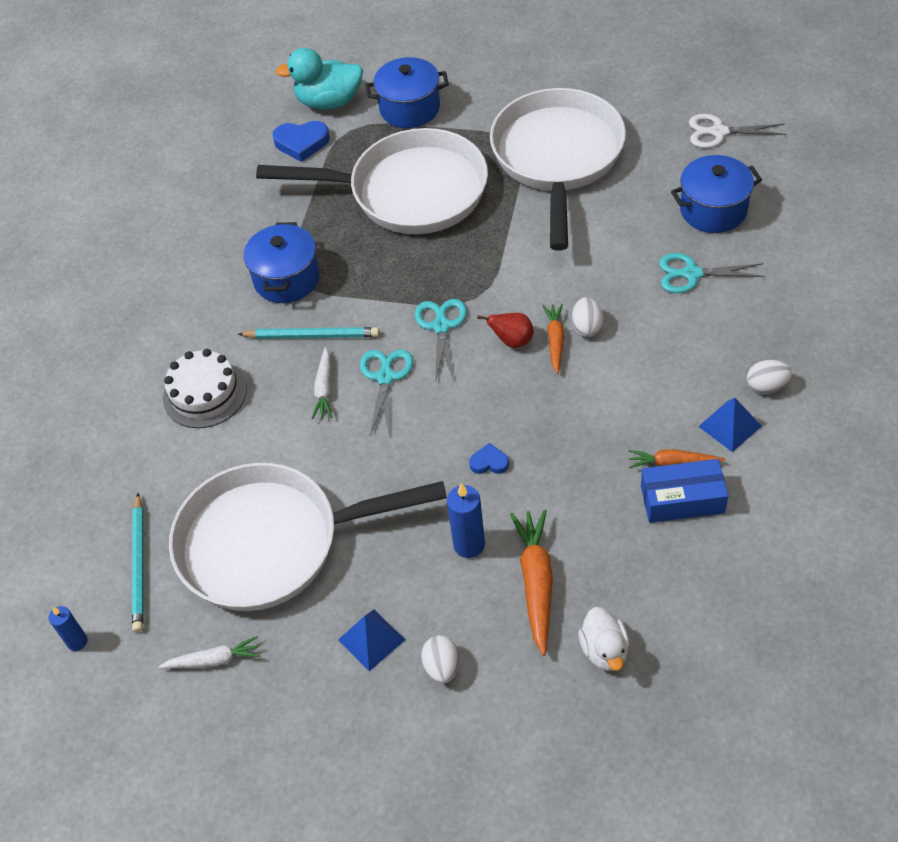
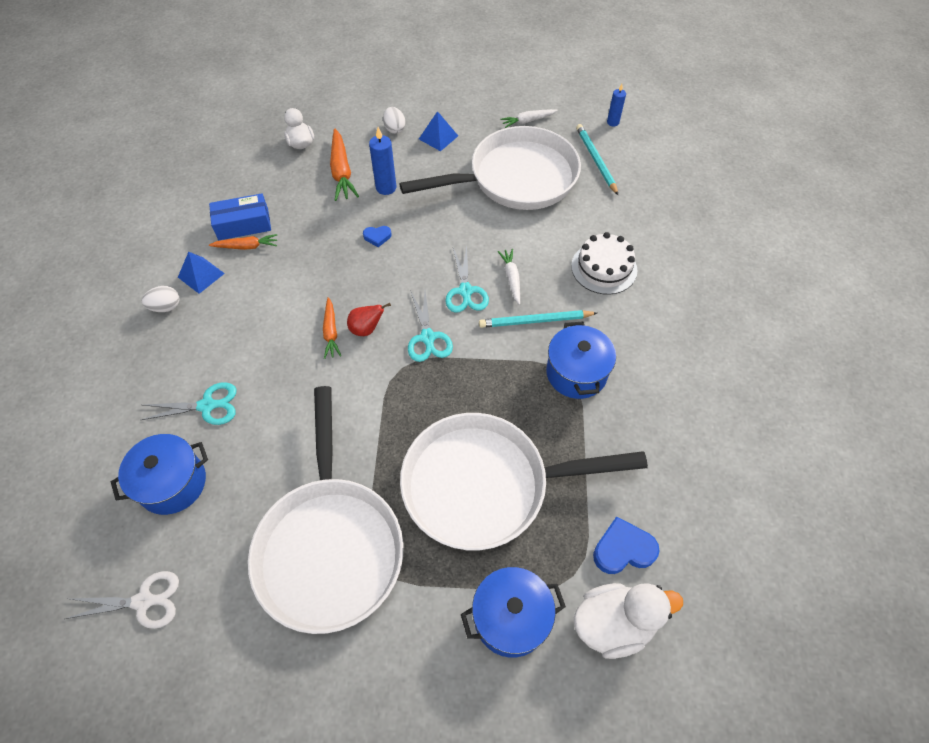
camera: 165 degrees right, 5 degrees up
turquoise duck [275,48,363,109] -> white duck [574,583,683,659]
white egg [571,297,603,337] -> none

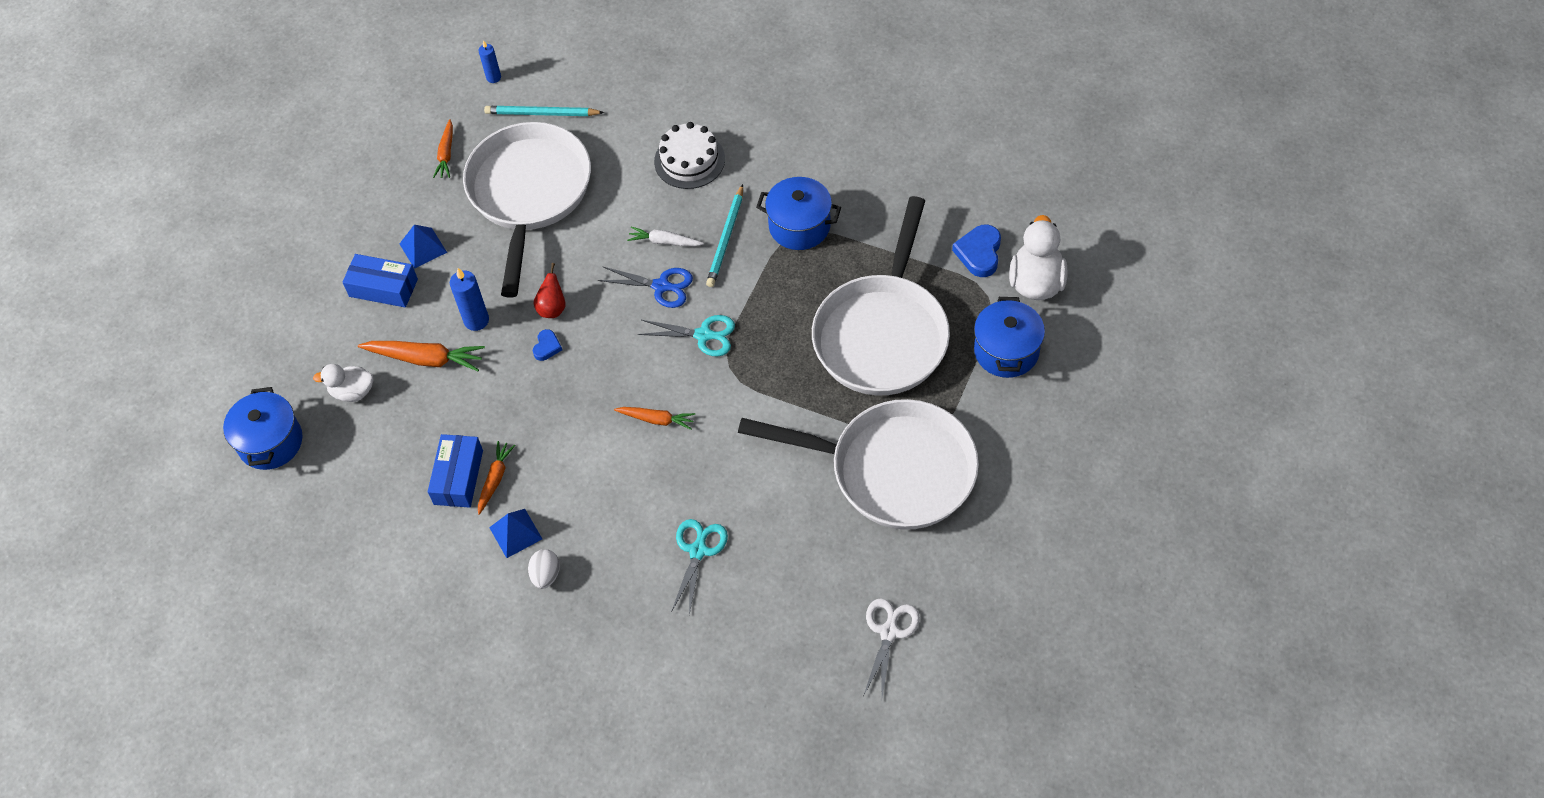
camera: 65 degrees left, 0 degrees up
blue pot [111,434,208,515] -> blue pot moved to [223,387,302,470]
red pear [347,303,391,336] -> red pear moved to [533,263,566,318]
white egg [383,107,405,134] -> blue box [342,254,418,308]
turquoise scissors [445,246,489,313] -> blue scissors [598,266,693,308]
white carrot [501,109,558,128] -> orange carrot [433,119,453,178]

